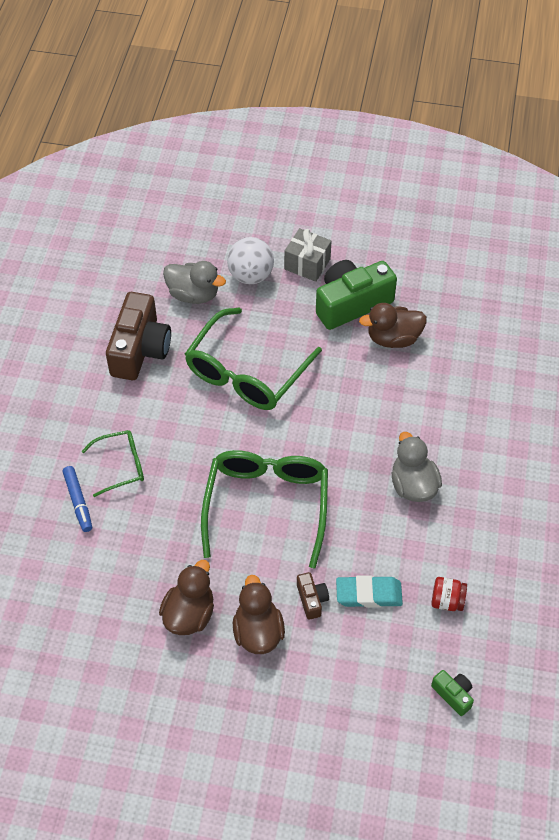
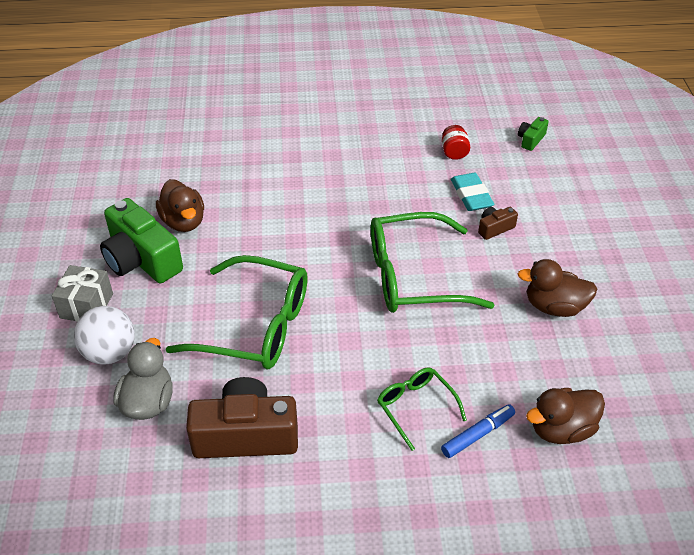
camera: 105 degrees left, 10 degrees down
brown duck [233,575,285,654] -> brown duck moved to [526,388,605,444]
grey duck [392,432,442,502] -> none

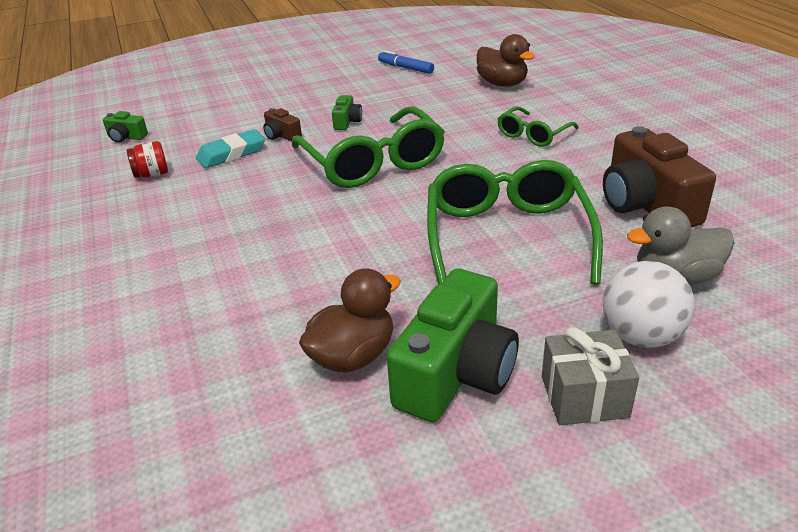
camera: 105 degrees left, 10 degrees down
blue marker [441,404,515,458] -> blue marker moved to [378,50,434,74]
brown duck [518,259,597,317] -> none
none -> green camera [332,95,362,130]

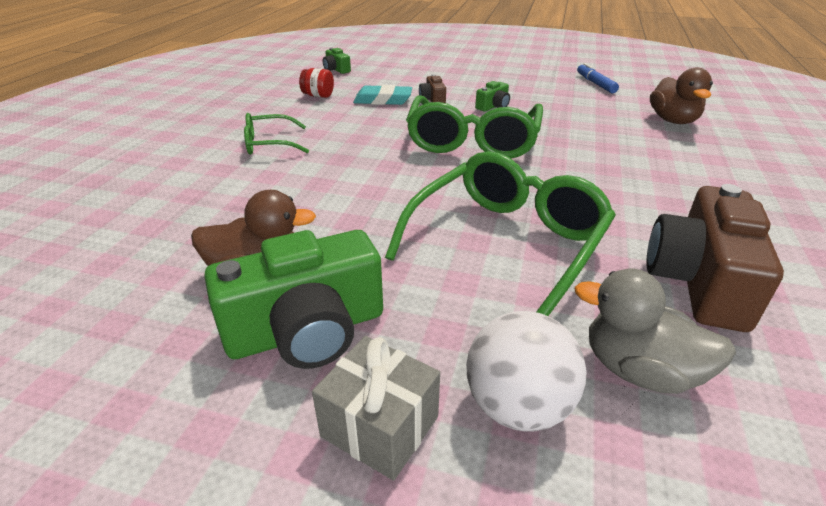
camera: 35 degrees right, 0 degrees up
green glasses [497,106,579,147] -> green glasses moved to [244,113,309,155]

